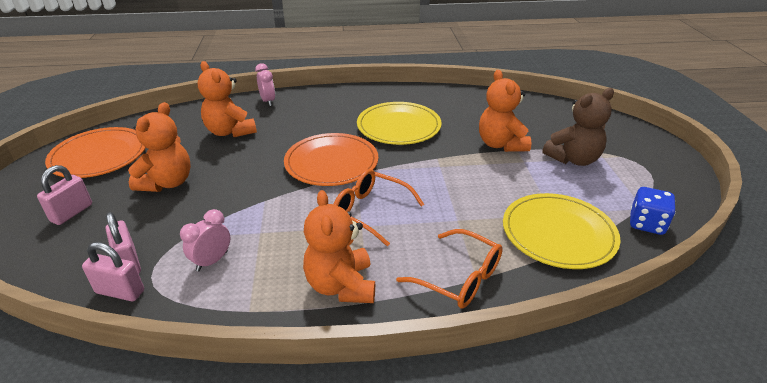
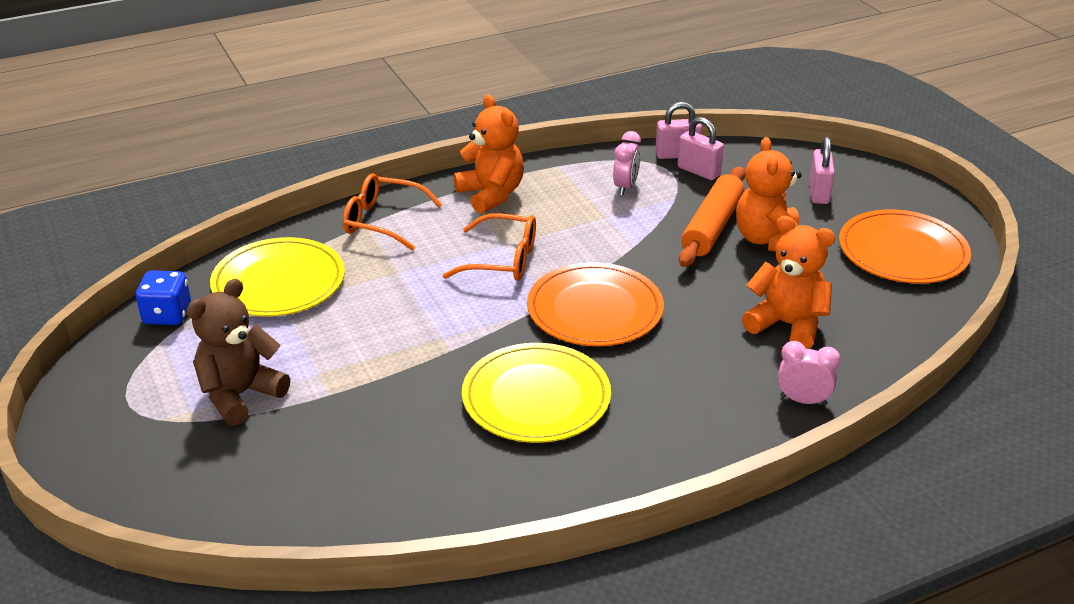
camera: 160 degrees right, 0 degrees up
pink clock [255,63,275,106] -> pink clock turned 150 degrees clockwise [778,341,841,406]
orange teddy bear [479,70,531,152] -> none
none -> orange rolling pin [679,167,746,267]

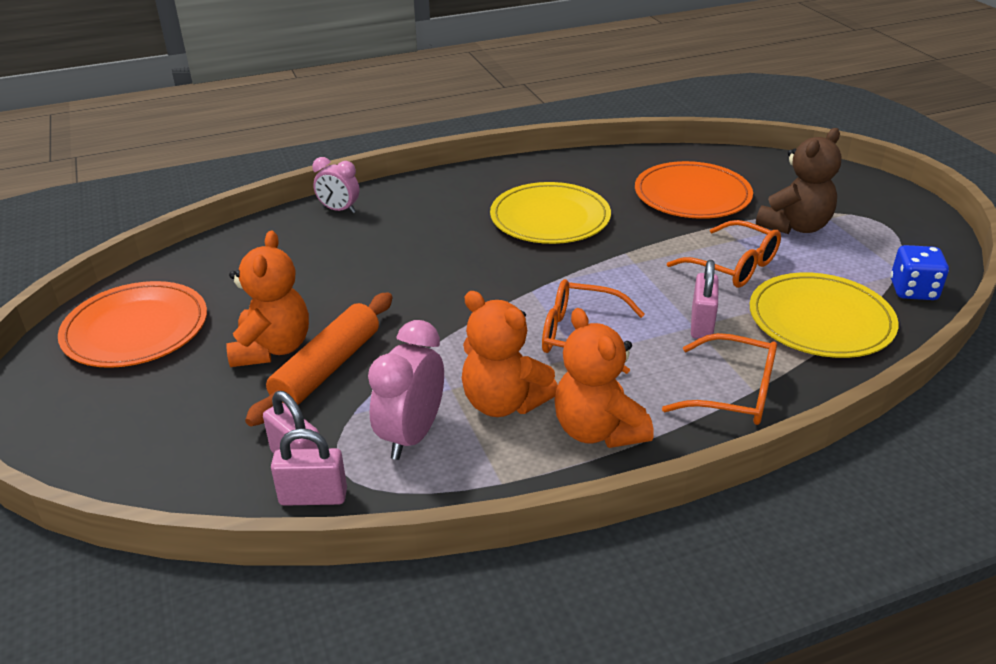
camera: 175 degrees left, 0 degrees up
orange plate [527,262,664,346] -> orange plate moved to [635,161,753,219]
pink clock [613,131,641,195] -> pink clock [368,320,444,460], size x1.55
orange teddy bear [742,216,835,349] -> orange teddy bear moved to [462,291,558,417]
pink padlock [809,137,835,204] -> pink padlock moved to [691,260,719,339]
none -> orange glasses [667,220,781,288]

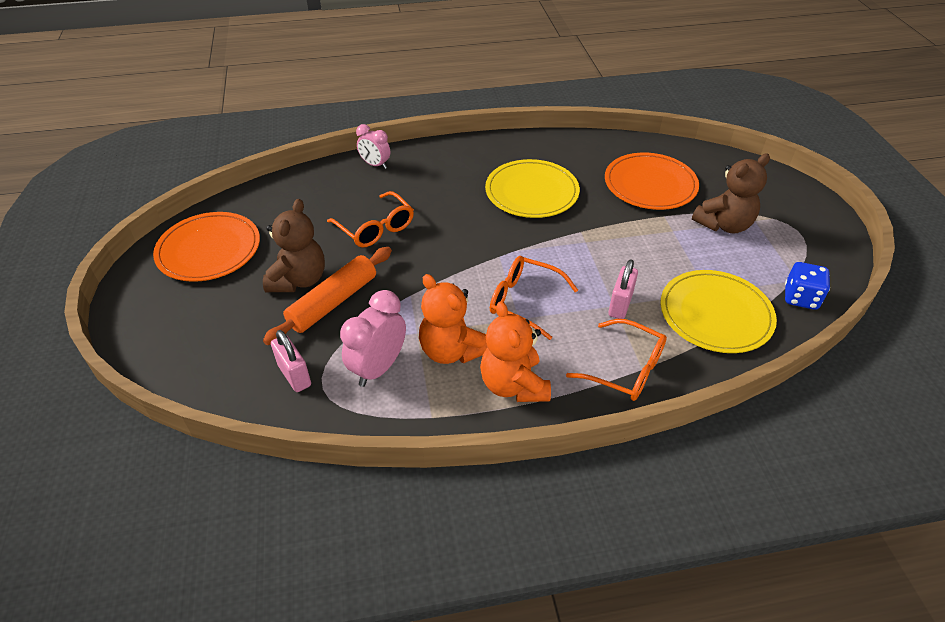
camera: 10 degrees right, 10 degrees up
orange teddy bear [226,231,309,367] -> brown teddy bear [263,199,325,292]
pink padlock [271,428,347,506] -> none
orange glasses [667,220,781,288] -> orange glasses moved to [327,191,414,248]

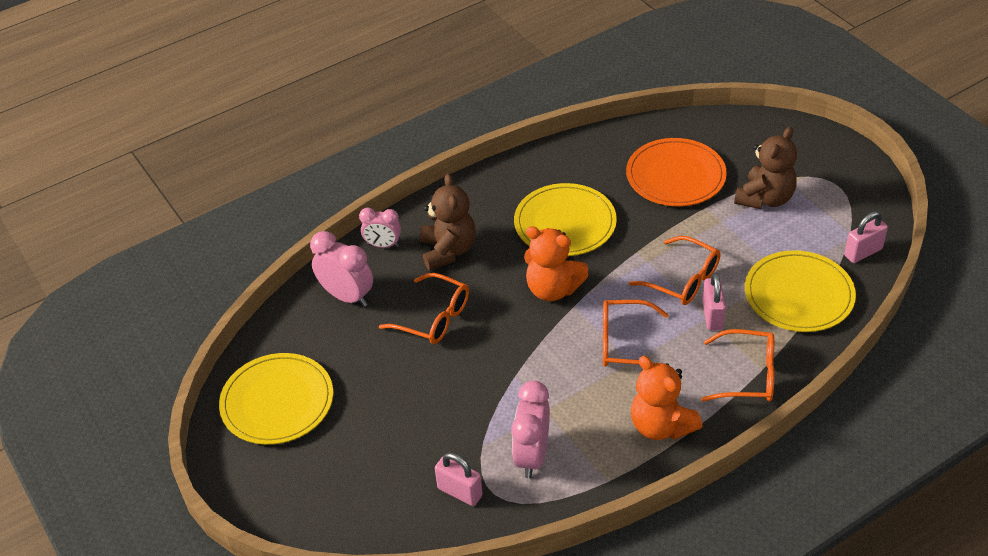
camera: 20 degrees left, 0 degrees up
orange plate [153,212,260,282] -> yellow plate [219,353,333,445]
brown teddy bear [263,199,325,292] -> brown teddy bear moved to [420,173,476,270]
orange rolling pin [263,247,392,345] -> none
orange teddy bear [419,274,487,364] -> orange teddy bear moved to [524,226,589,301]
blue dice [785,262,830,310] -> pink padlock [844,212,888,263]
none -> pink clock [310,231,373,307]
none -> orange glasses [629,236,721,305]

